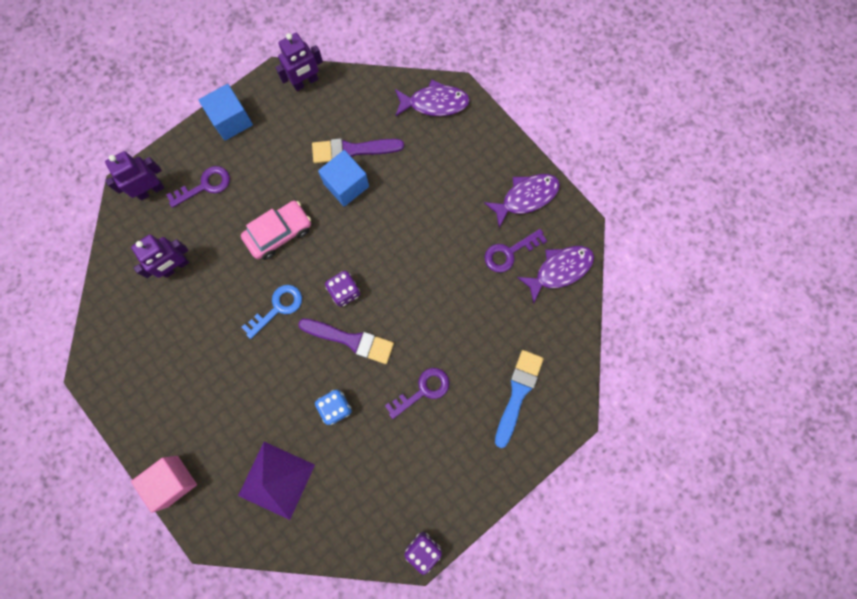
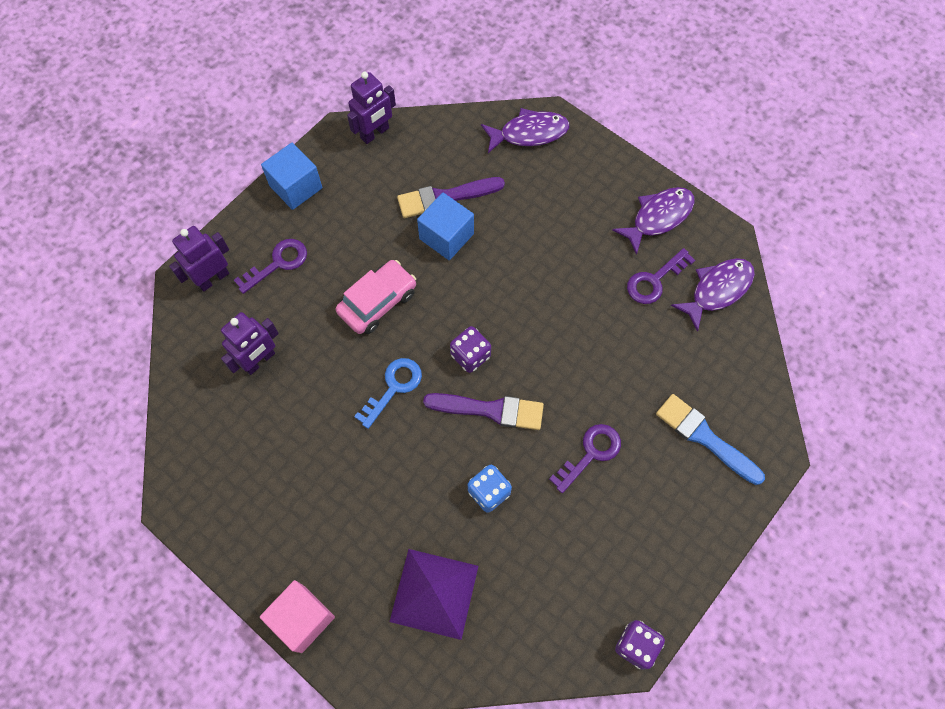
camera: 10 degrees left, 10 degrees down
blue brush [495,350,544,448] -> blue brush turned 60 degrees counterclockwise [656,394,765,485]

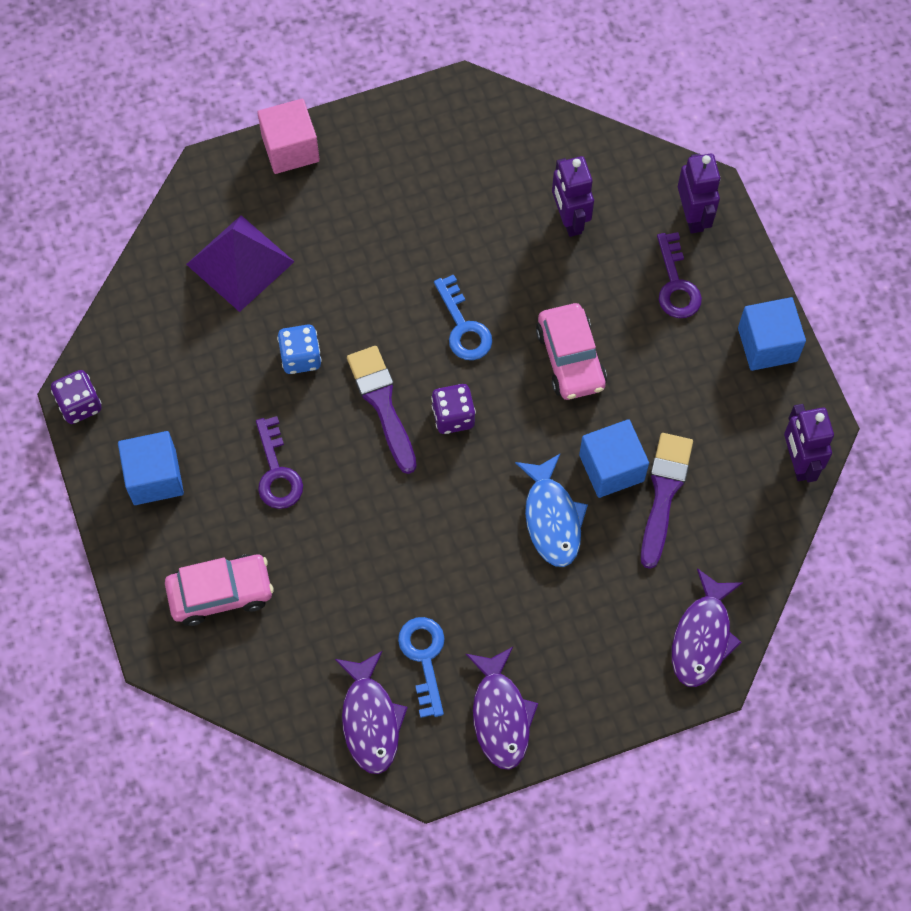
camera: 120 degrees right, 0 degrees up
purple brush [423,393,544,430] -> purple brush turned 120 degrees clockwise [347,346,417,474]
purple key [627,248,695,304] -> blue key [398,617,445,718]
blue brush [656,394,765,485] -> pink car [165,554,274,626]
none -> blue cube [118,431,184,505]
none -> blue fish [515,454,588,567]

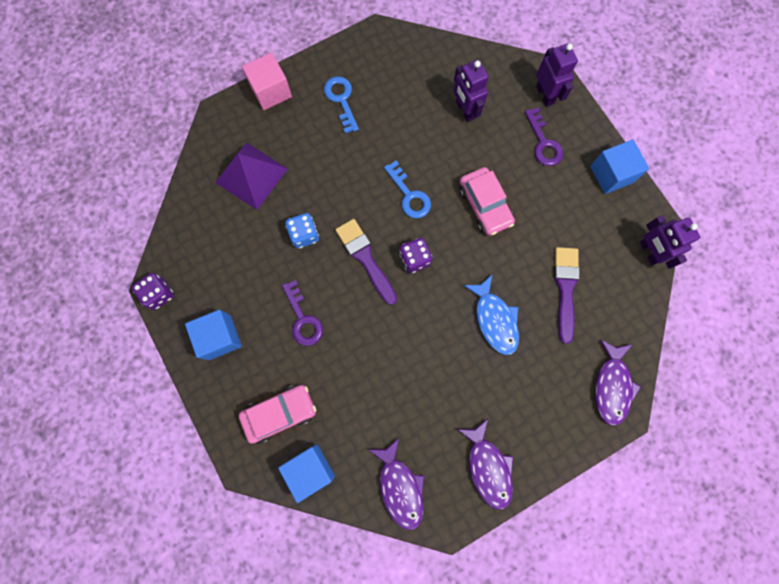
camera: 10 degrees left, 10 degrees up
blue key [398,617,445,718] -> blue key moved to [324,76,359,134]
blue cube [579,419,649,498] -> blue cube moved to [278,444,335,503]

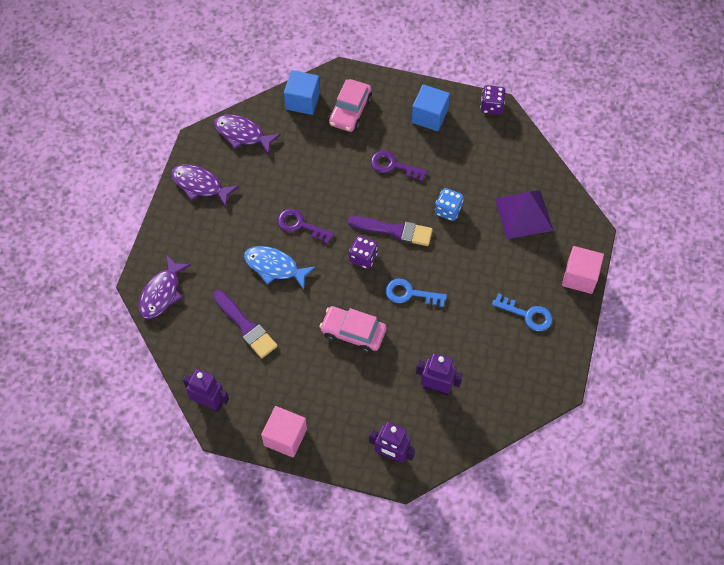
camera: 135 degrees right, 15 degrees down
purple key [525,107,563,166] -> purple key moved to [277,209,334,244]
blue cube [590,139,649,194] -> pink cube [261,406,307,458]
purple fish [595,339,641,426] -> purple fish turned 120 degrees counterclockwise [139,255,191,319]

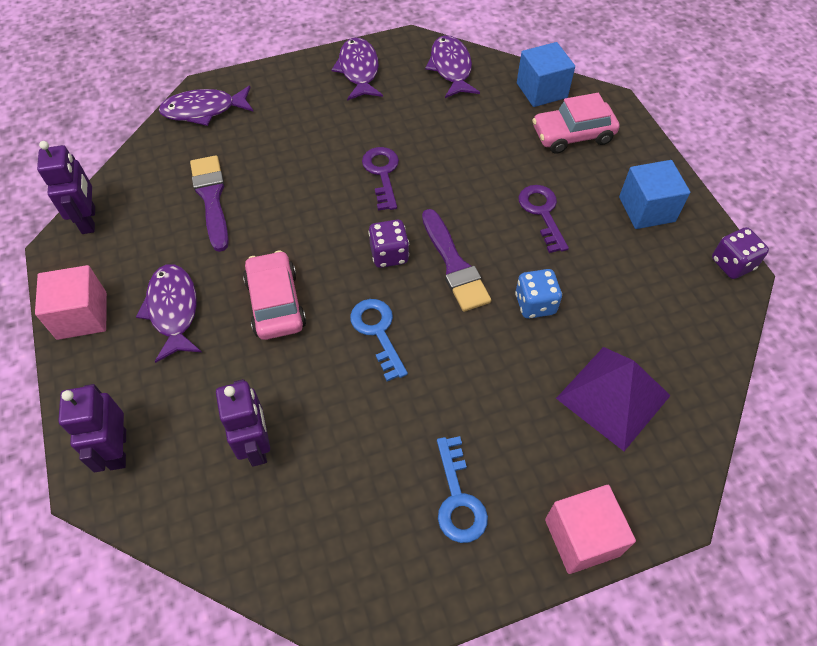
camera: 55 degrees right, 5 degrees down
purple brush [213,290,277,358] -> purple brush turned 150 degrees clockwise [190,155,229,252]
blue fish [244,246,316,290] -> none
none -> purple fish [136,264,201,363]

